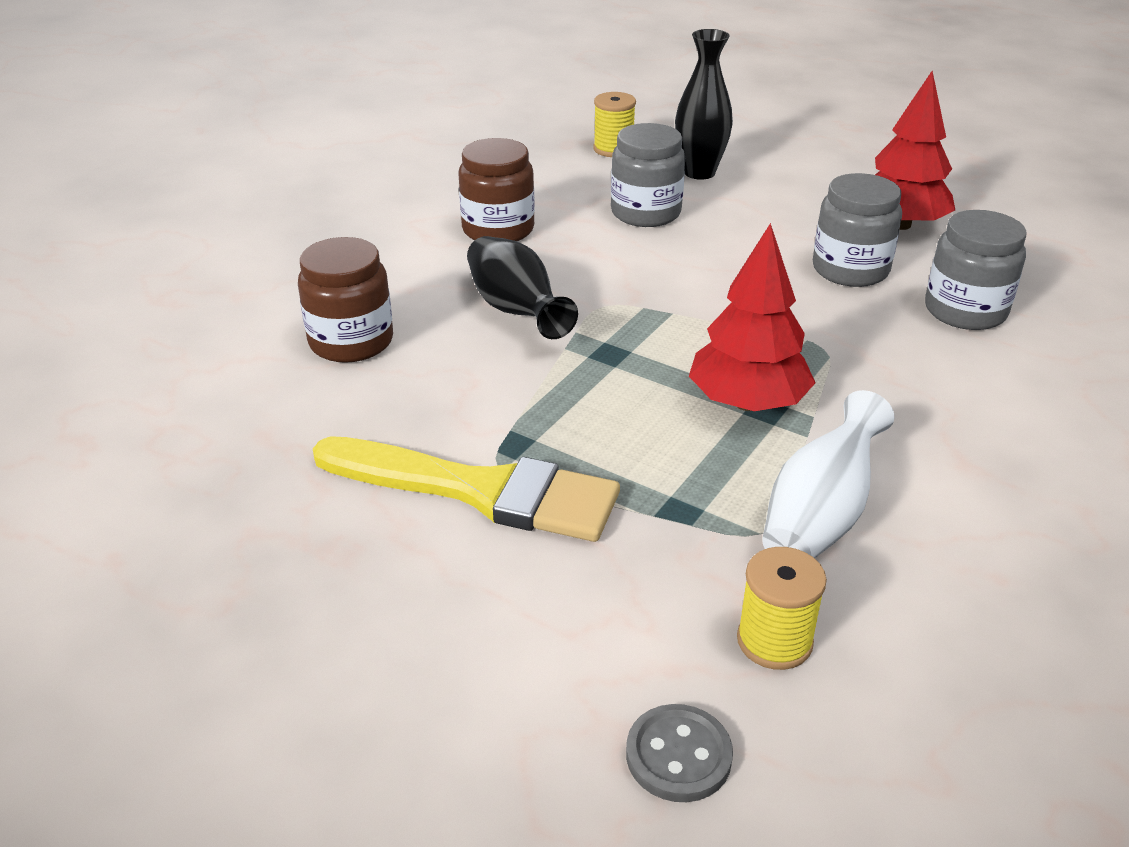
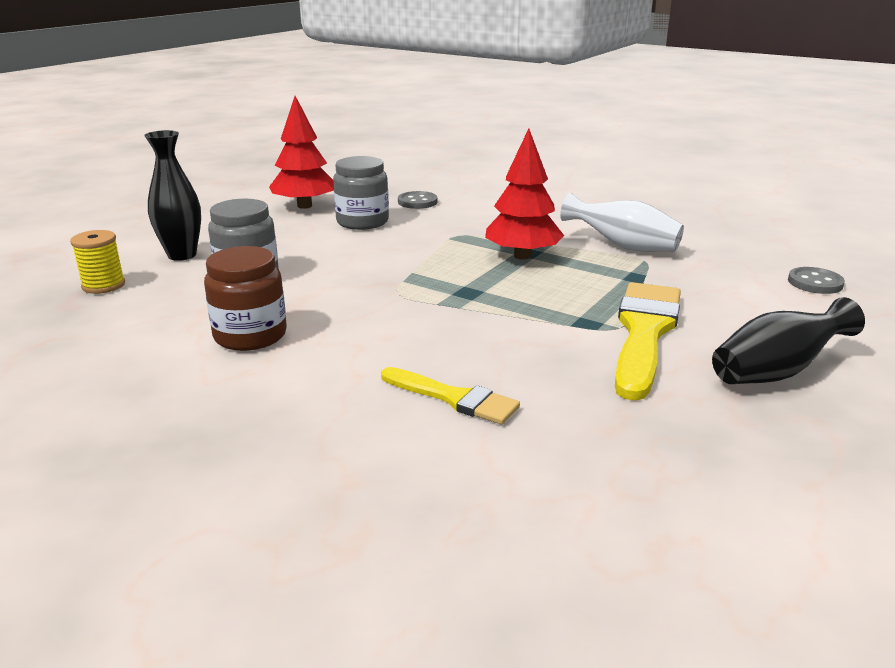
camera: 90 degrees left, 10 degrees down
brown jar [298,237,393,363] -> yellow brush [381,367,520,424]
black vase [467,236,578,339] -> black vase moved to [712,297,865,384]
yellow spool [737,547,827,670] -> none
grey jar [925,210,1027,330] -> grey button [398,191,438,209]

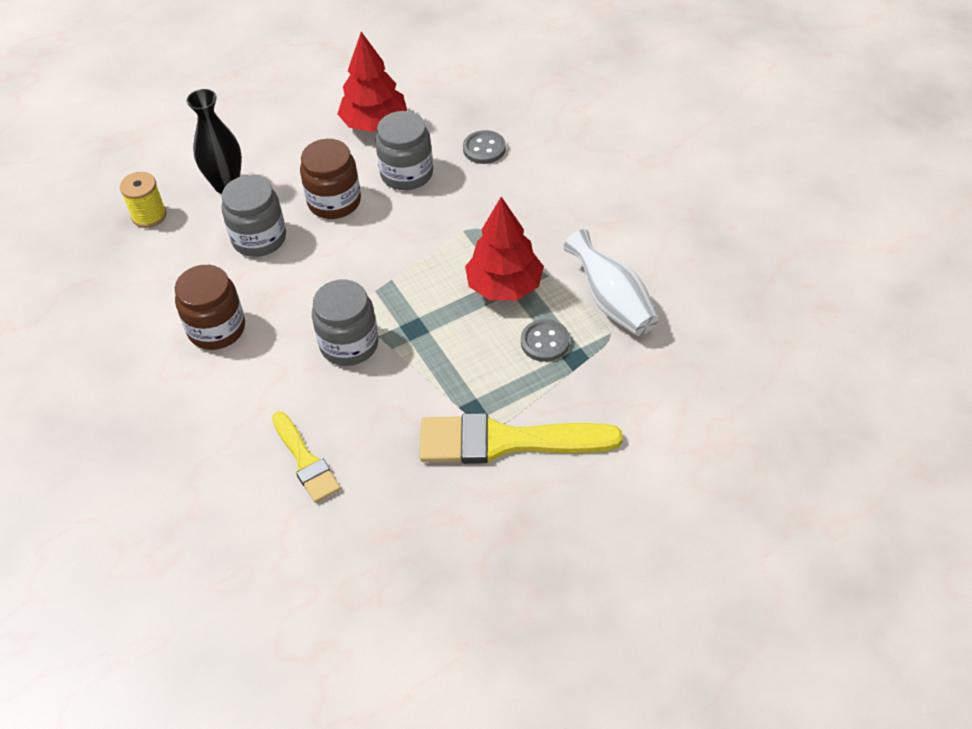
camera: 30 degrees right, 25 degrees up
yellow brush [615,282,681,401] -> yellow brush turned 135 degrees counterclockwise [420,413,623,464]
black vase [712,297,865,384] -> none
grey button [788,267,845,294] -> grey button moved to [521,319,570,362]
none -> brown jar [300,139,361,219]
none -> grey jar [312,279,379,366]

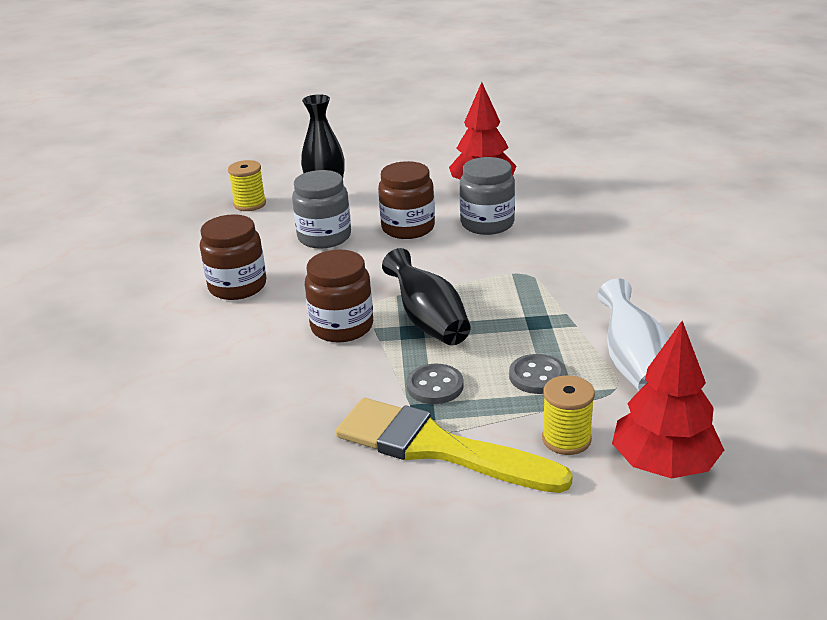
camera: 25 degrees right, 20 degrees down
yellow brush [272,411,341,503] -> none
grey jar [312,279,379,366] -> brown jar [305,249,373,343]
grey button [463,130,506,164] -> grey button moved to [406,364,464,404]
red tree [465,197,544,300] -> red tree moved to [612,321,724,479]
none -> black vase [382,248,471,345]
none -> yellow spool [542,375,595,455]

